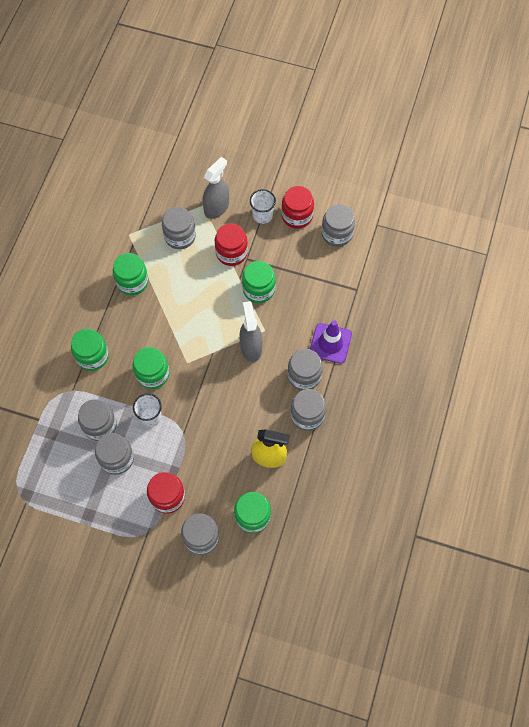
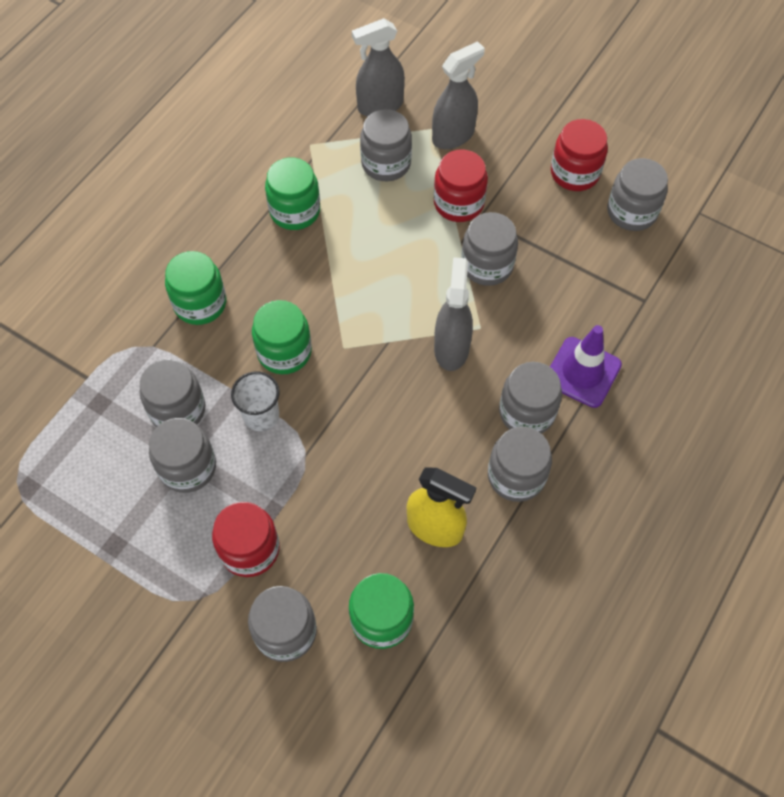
camera: 15 degrees right, 5 degrees down
green jar [242,261,276,303] -> grey jar [461,212,518,286]
white cup [250,189,276,224] -> none
none -> grey spray bottle [352,18,405,117]

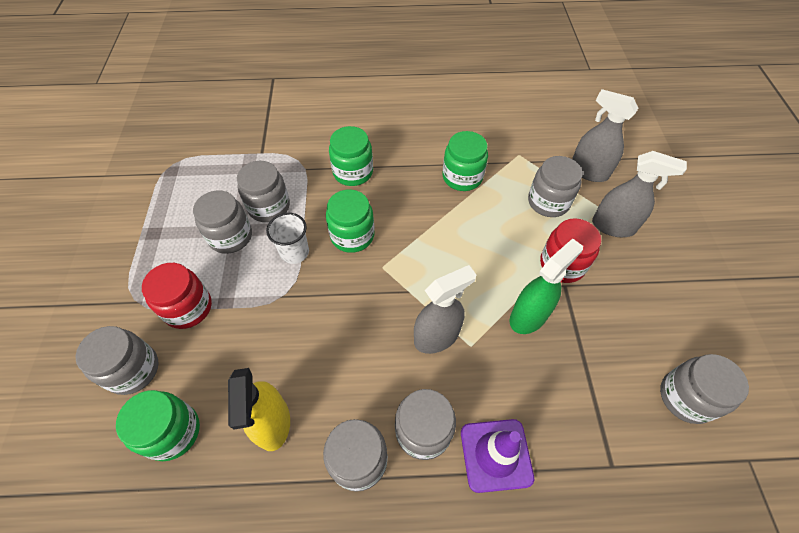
camera: 55 degrees right, 5 degrees down
grey jar [461,212,518,286] -> green spray bottle [509,238,583,334]
red jar [551,119,608,191] -> none

